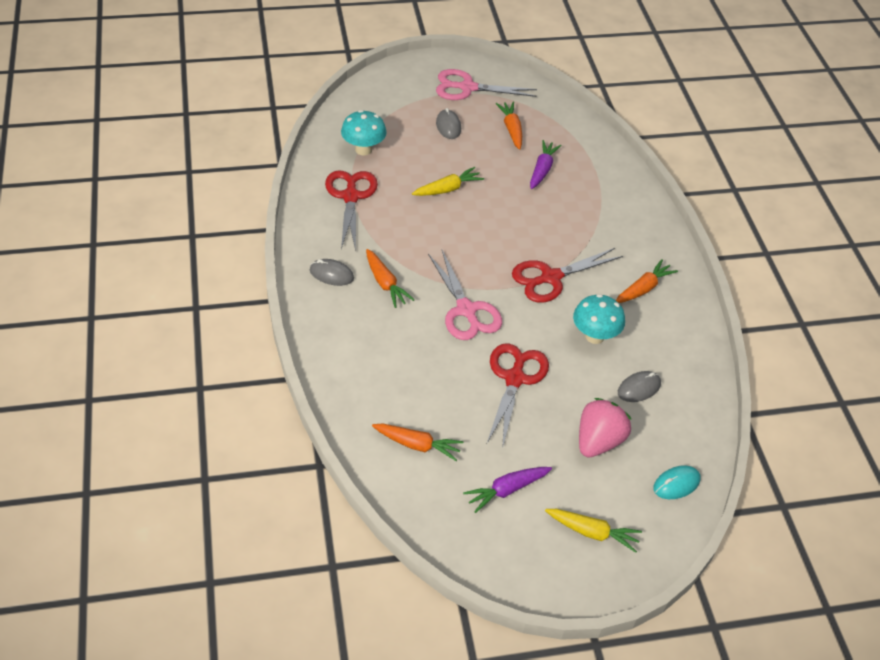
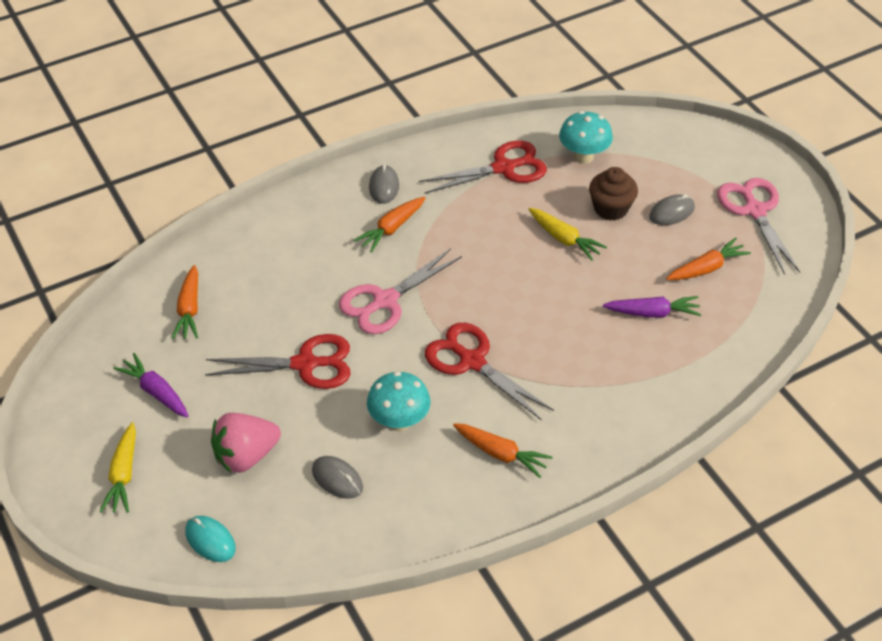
camera: 75 degrees right, 0 degrees up
pink strawberry [579,398,631,458] -> pink strawberry turned 135 degrees clockwise [211,413,281,473]
none -> brown cupcake [589,167,638,221]

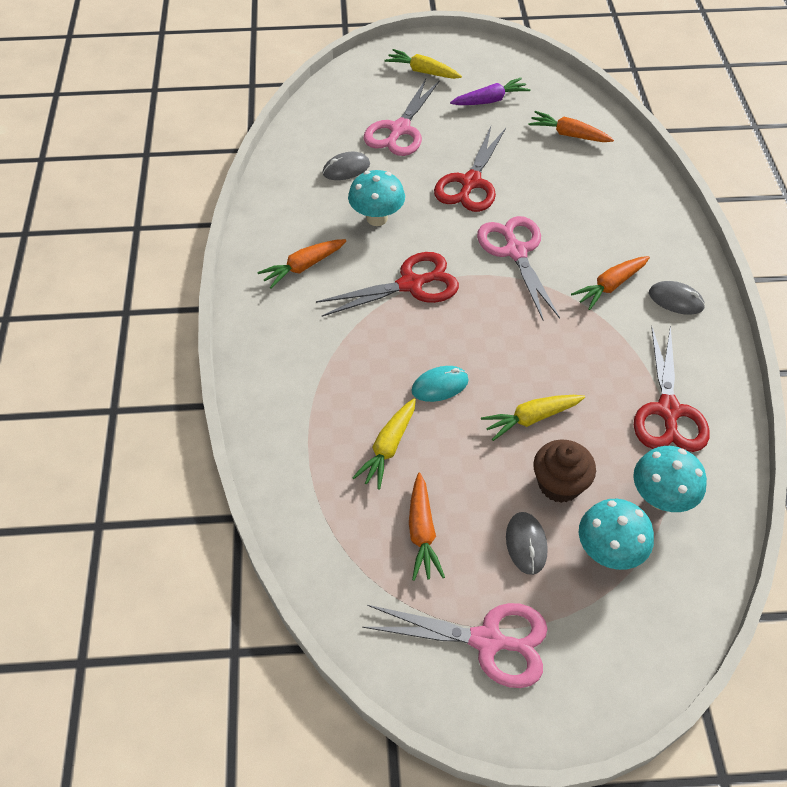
camera: 115 degrees right, 5 degrees up
turquoise mouse [185,516,236,562] -> turquoise mouse moved to [411,366,469,402]
pink strawberry [211,413,281,473] -> pink scissors [364,79,440,156]
orange carrot [354,197,426,252] -> orange carrot turned 105 degrees counterclockwise [571,256,650,310]
purple carrot [603,296,701,318] -> yellow carrot [352,398,416,490]
none -> turquoise mushroom [579,499,654,570]

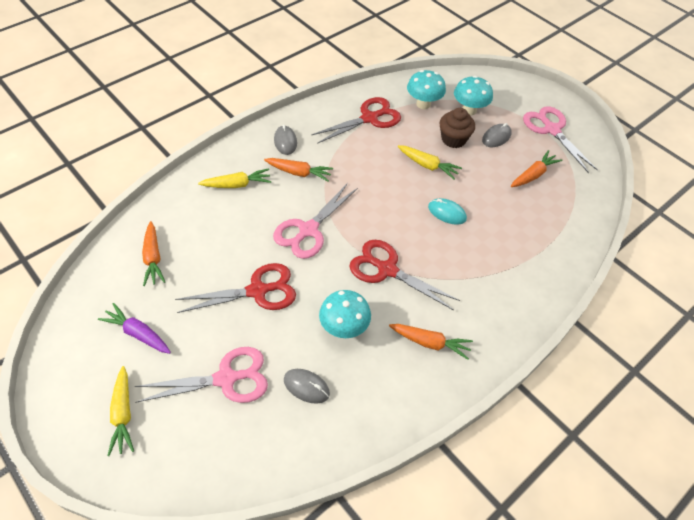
camera: 130 degrees left, 0 degrees up
yellow carrot [352,398,416,490] -> yellow carrot moved to [198,168,271,188]

